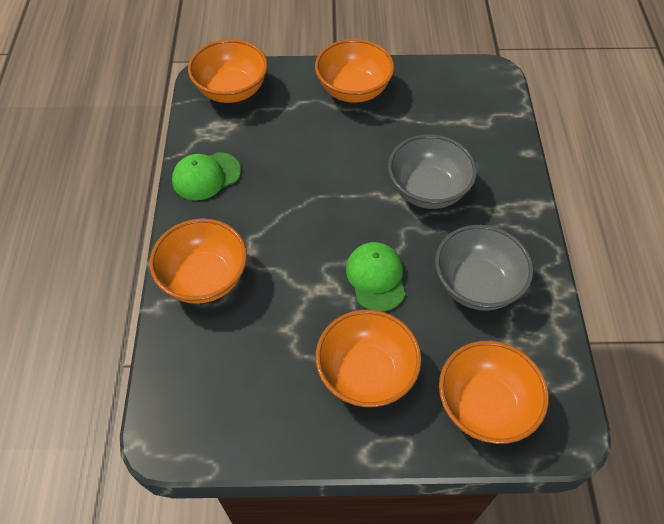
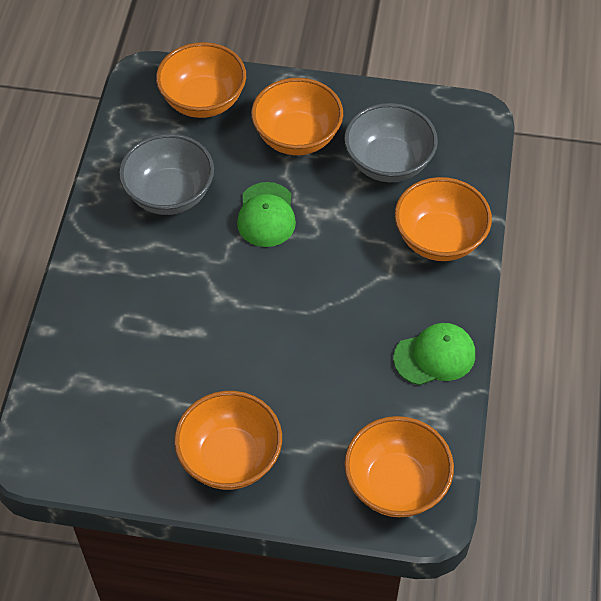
camera: 170 degrees left, 0 degrees up
grey bowl [388,134,477,209] -> grey bowl moved to [344,103,438,182]

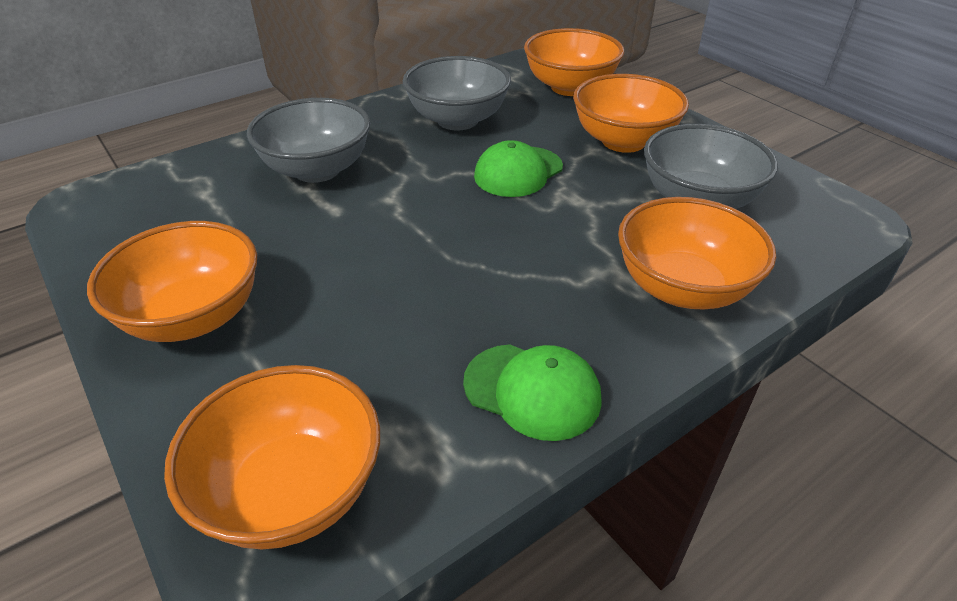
camera: 45 degrees right, 15 degrees down
none -> grey bowl [247,98,370,183]

